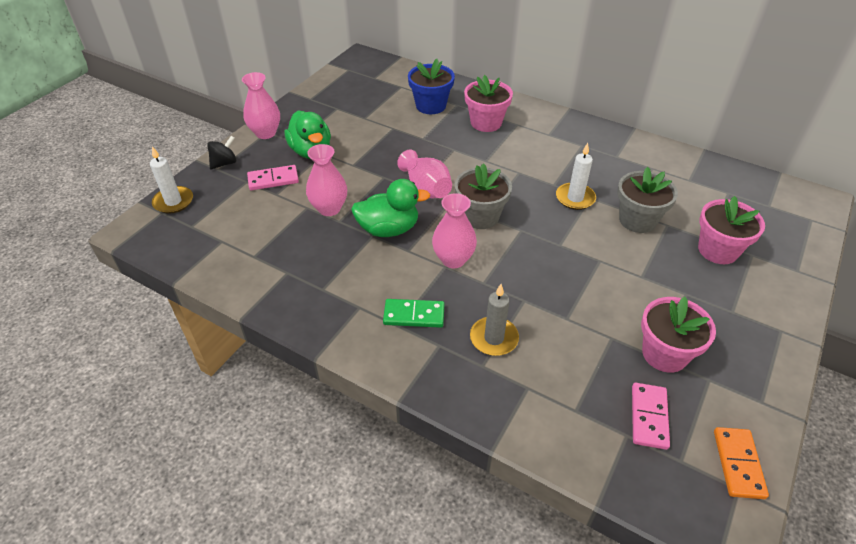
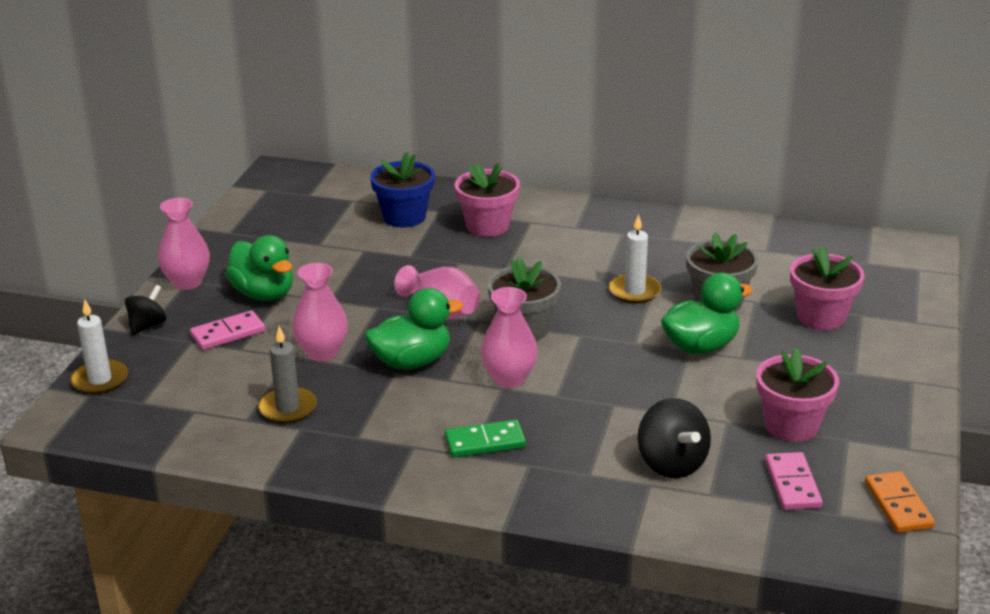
camera: 15 degrees left, 15 degrees down
grey candle [470,284,519,356] -> grey candle moved to [258,326,317,424]
none -> black spinning top [638,398,711,478]
none -> green duck [661,273,752,354]

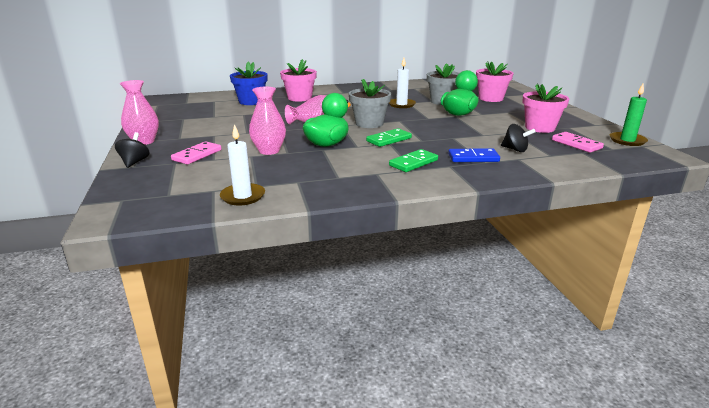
camera: 30 degrees left, 5 degrees down
white candle [70,299,128,394] -> white candle moved to [220,124,265,206]
green duck [225,235,293,301] -> none
grey candle [258,326,317,424] -> none
pink vase [481,287,538,388] -> green domino [366,128,412,147]
black spinning top [638,398,711,478] -> black spinning top [501,124,536,152], size x0.66
orange domino [865,471,935,533] -> green candle [610,83,648,146]
none -> blue domino [448,148,500,162]

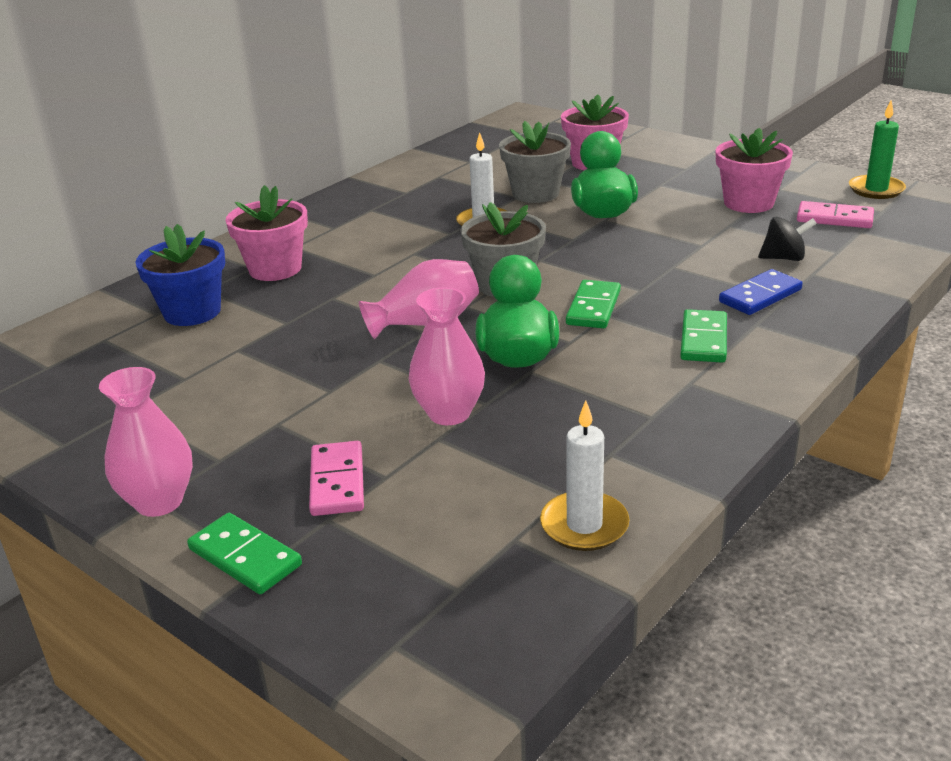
camera: 35 degrees left, 5 degrees up
black spinning top [115,132,150,168] -> green domino [187,513,302,594]

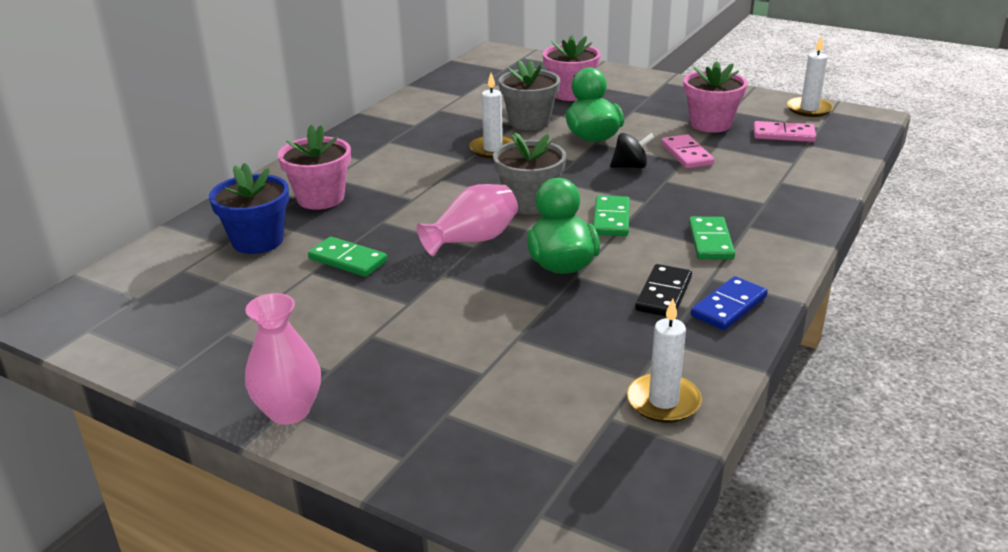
camera: 10 degrees left, 0 degrees up
green domino [187,513,302,594] -> green domino moved to [308,237,387,277]
pink domino [309,441,364,516] -> pink domino moved to [661,134,714,169]
pink vase [408,287,485,425] -> none
blue domino [719,269,803,315] -> blue domino moved to [691,276,768,330]
black spinning top [758,217,817,261] -> black spinning top moved to [610,133,655,168]
green candle [849,100,906,199] -> white candle [787,36,833,117]
none -> black domino [635,264,692,317]

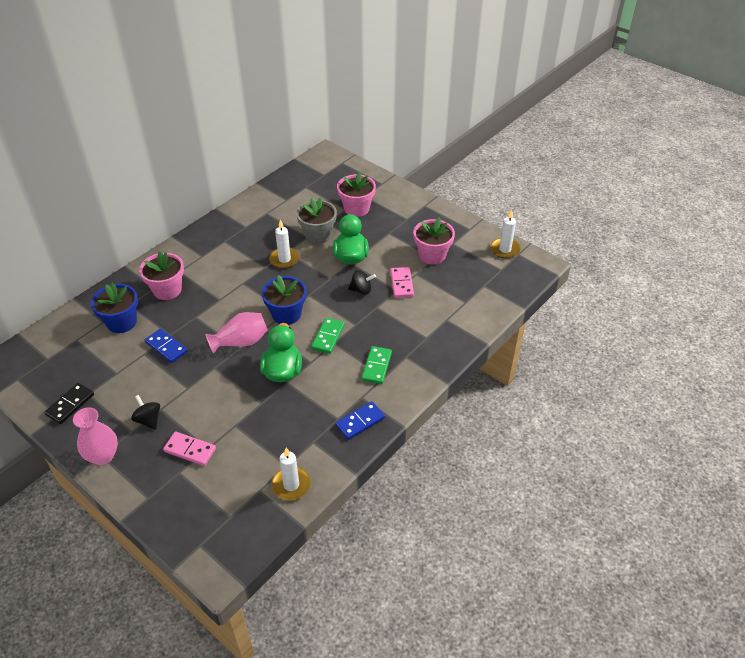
camera: 10 degrees right, 15 degrees up
green domino [308,237,387,277] -> blue domino [145,329,187,363]
grey flower pot [493,133,566,214] -> blue flower pot [262,275,306,325]
black domino [635,264,692,317] -> black domino moved to [44,383,94,424]
pink domino [753,121,816,142] -> pink domino moved to [163,432,216,466]
none -> black spinning top [131,395,160,430]

